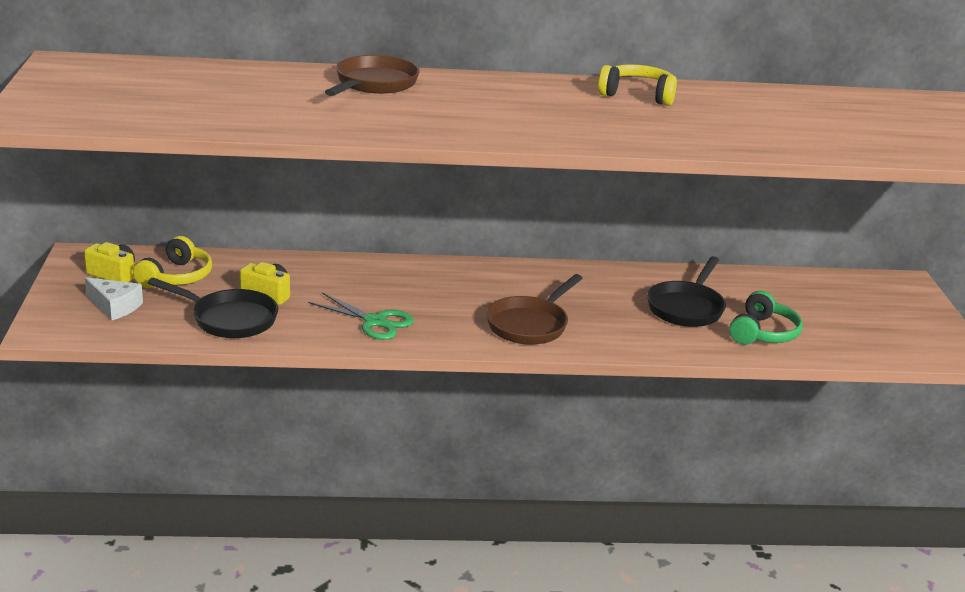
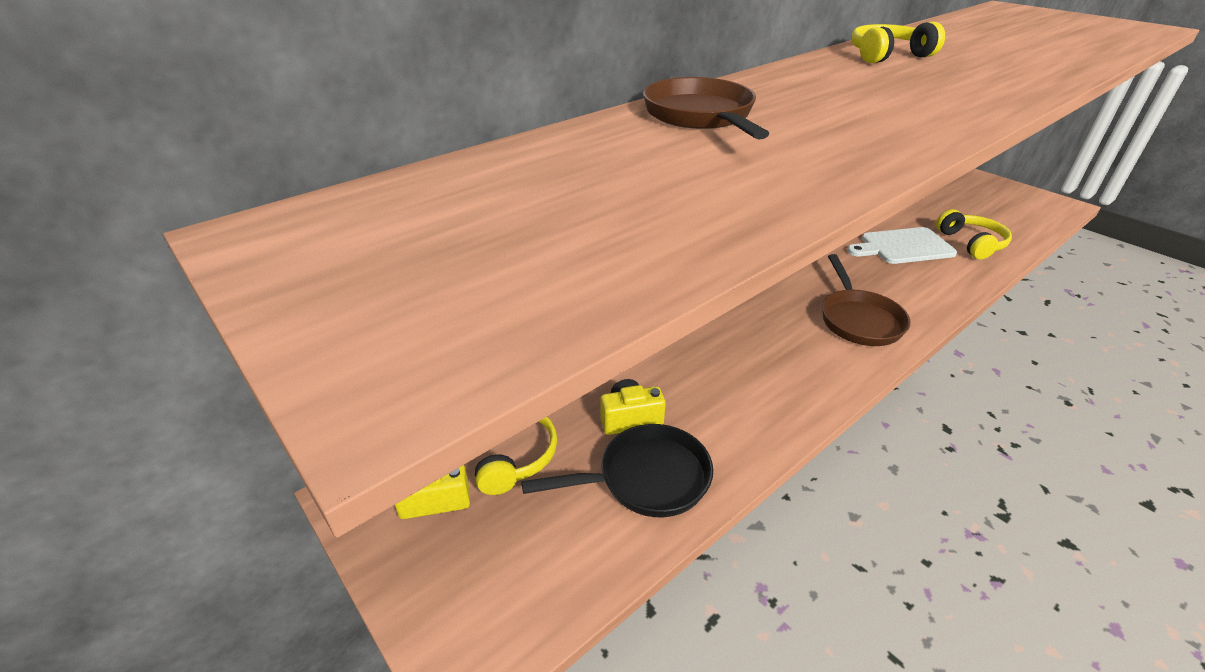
camera: 35 degrees left, 10 degrees up
white cheese [85,277,143,321] -> none
green scissors [308,292,414,340] -> none
black pan [647,256,726,327] -> white cutting board [847,227,957,264]
green headphones [729,291,803,345] -> yellow headphones [936,209,1012,259]

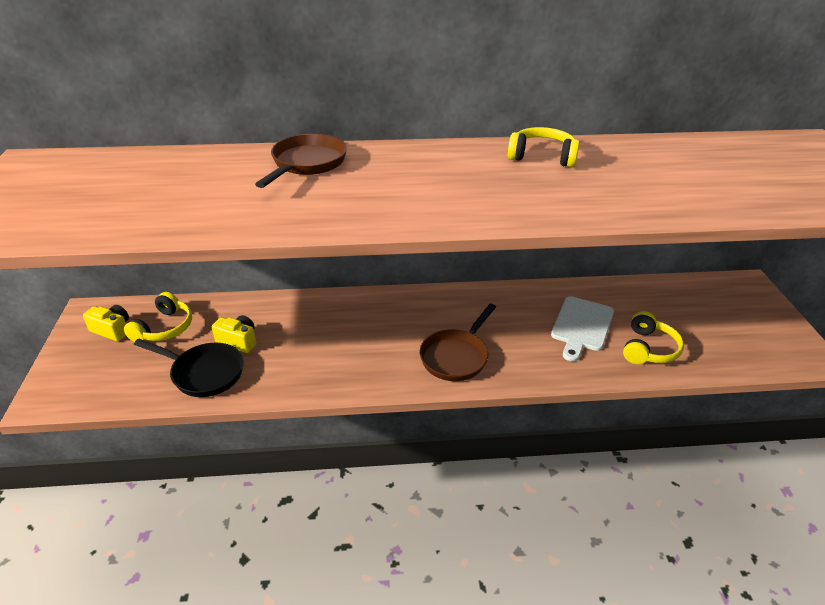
camera: 35 degrees right, 0 degrees up
white cutting board [847,227,957,264] -> white cutting board turned 90 degrees counterclockwise [551,296,614,362]

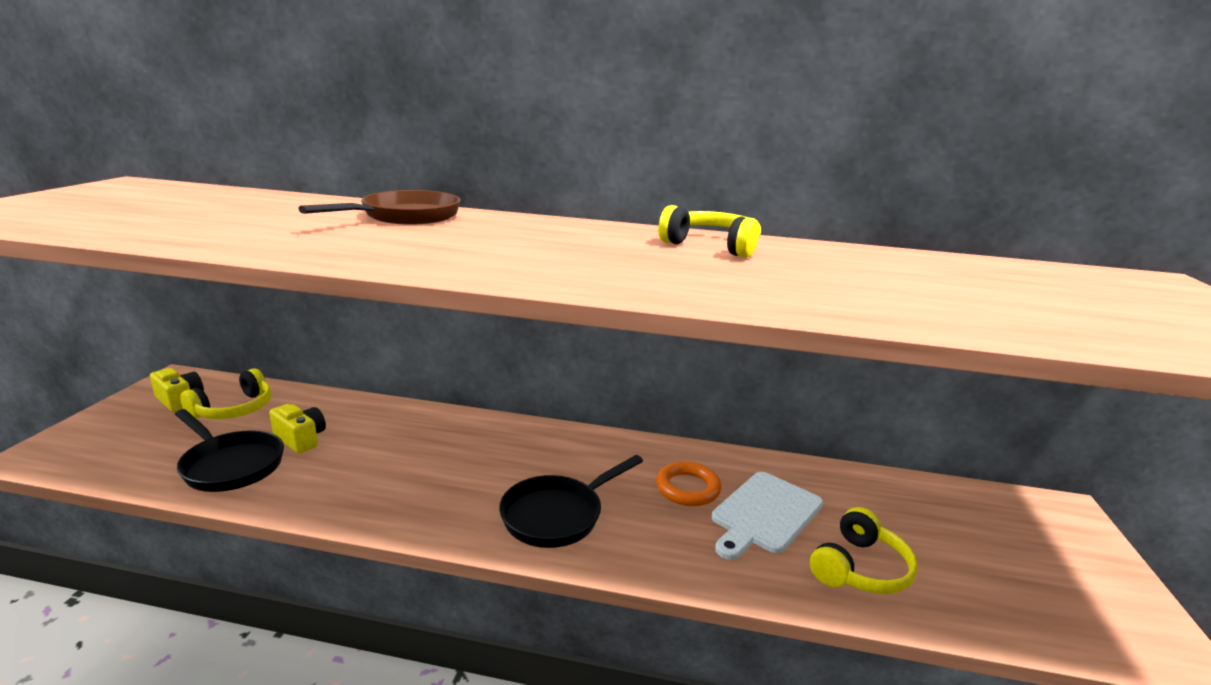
camera: 15 degrees right, 15 degrees down
brown pan [420,304,496,381] -> black pan [499,455,643,548]
none -> orange ring [656,461,721,506]

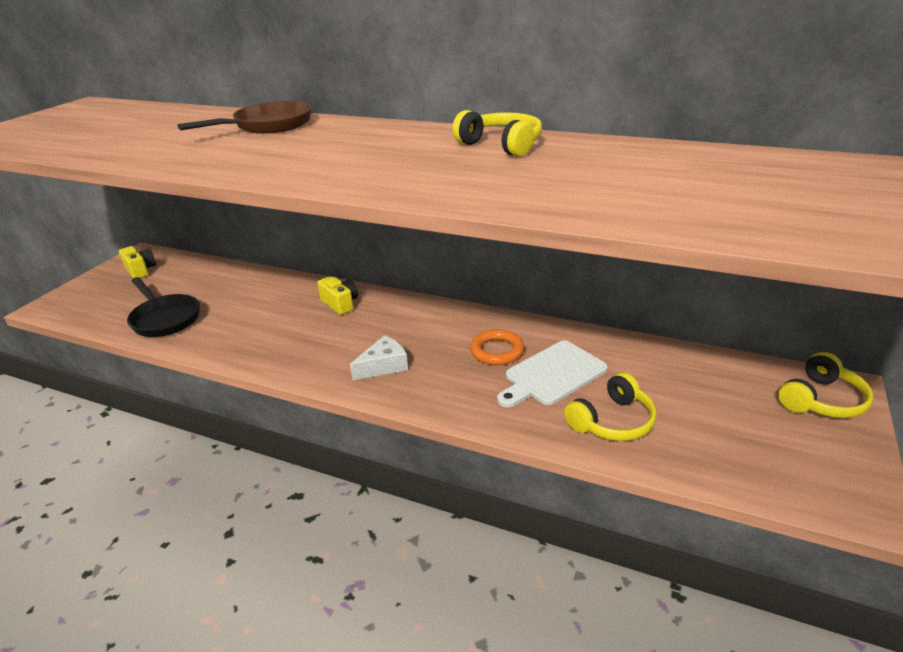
camera: 15 degrees right, 10 degrees up
yellow headphones [180,368,272,419] -> yellow headphones moved to [778,352,873,418]
yellow camera [269,404,326,454] -> yellow camera moved to [317,276,358,315]
black pan [499,455,643,548] -> white cheese [350,335,408,381]

